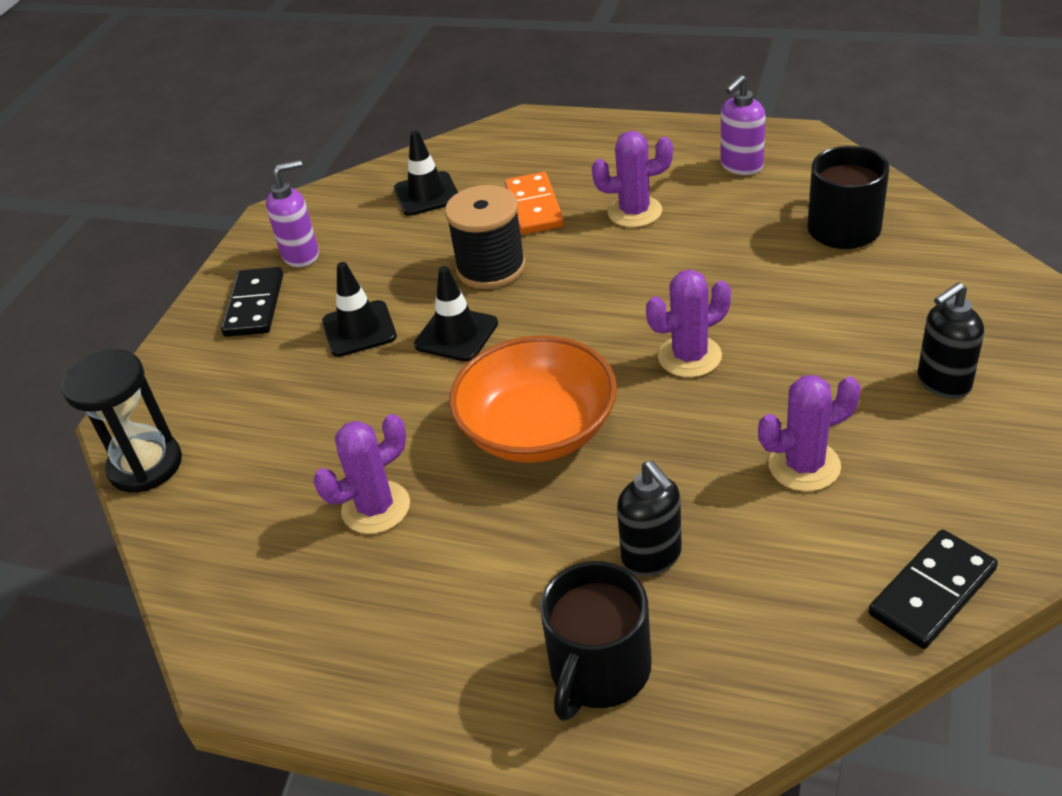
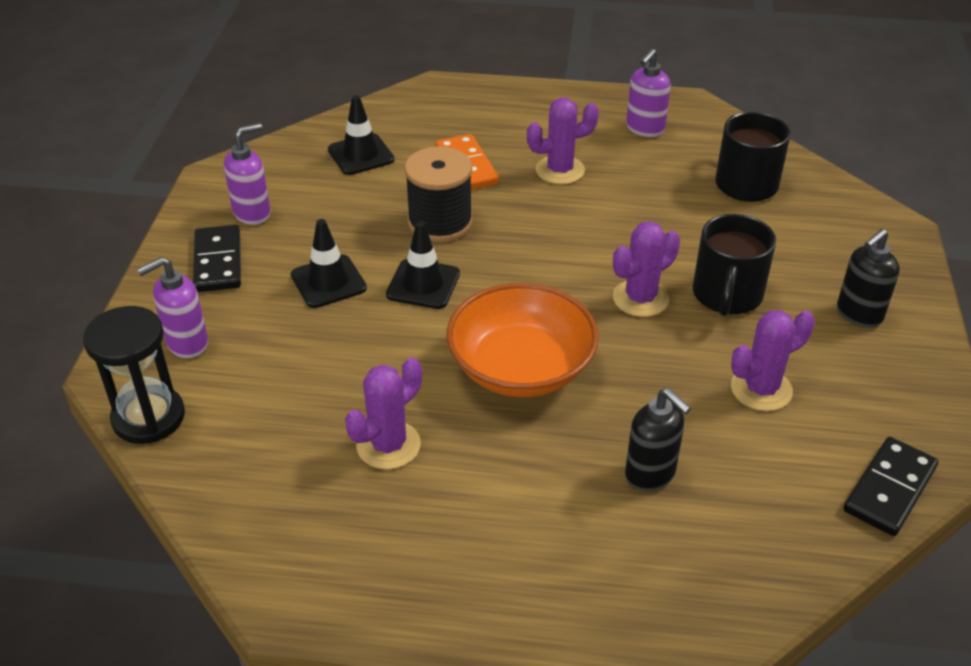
camera: 15 degrees left, 0 degrees up
black mug [540,561,651,721] -> black mug moved to [693,214,776,316]
none -> purple soap dispenser [137,257,208,358]

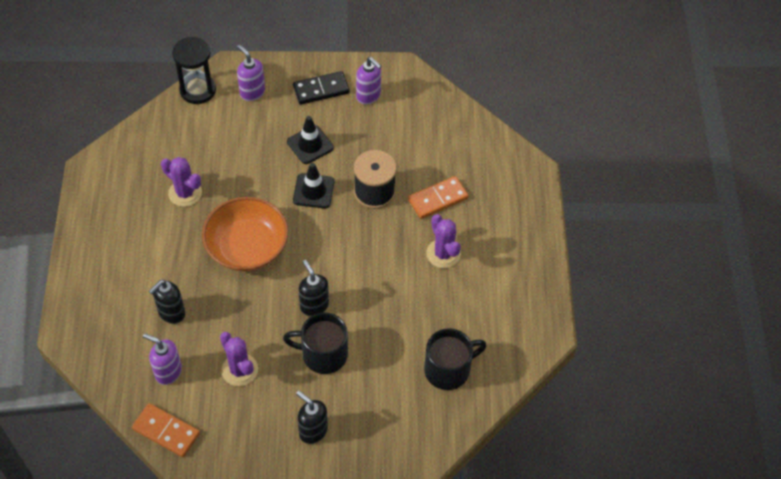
camera: 80 degrees right, 15 degrees up
black traffic cone [328,95,395,175] -> none
purple cactus [613,221,680,317] -> black soap dispenser [298,260,329,316]
purple soap dispenser [626,49,671,137] -> purple soap dispenser moved to [143,333,182,385]
black domino [843,437,938,536] -> orange domino [132,403,200,457]

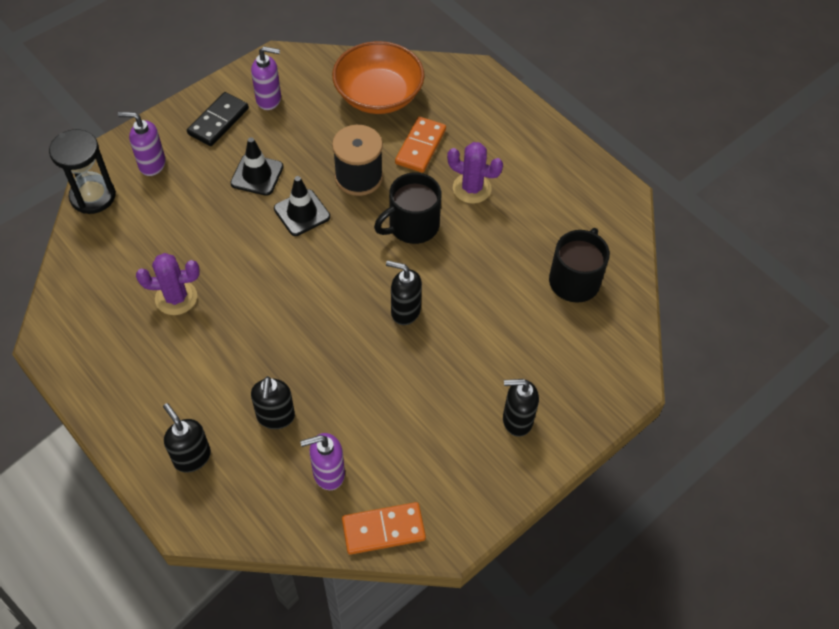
camera: 40 degrees left, 0 degrees up
orange bowl [202,197,288,271] -> orange bowl moved to [332,41,425,114]
purple cactus [220,332,258,386] -> none
black mug [283,313,348,374] -> black mug moved to [374,173,441,244]
none -> black soap dispenser [163,403,211,473]

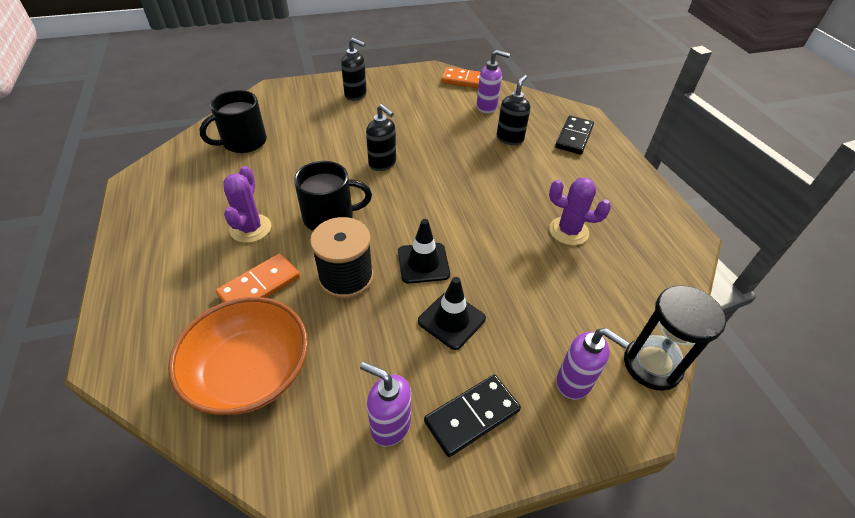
camera: 155 degrees left, 10 degrees down
black soap dispenser [163,403,211,473] -> black domino [555,115,594,155]
purple cactus [447,142,503,204] -> purple cactus turned 45 degrees clockwise [223,166,271,243]

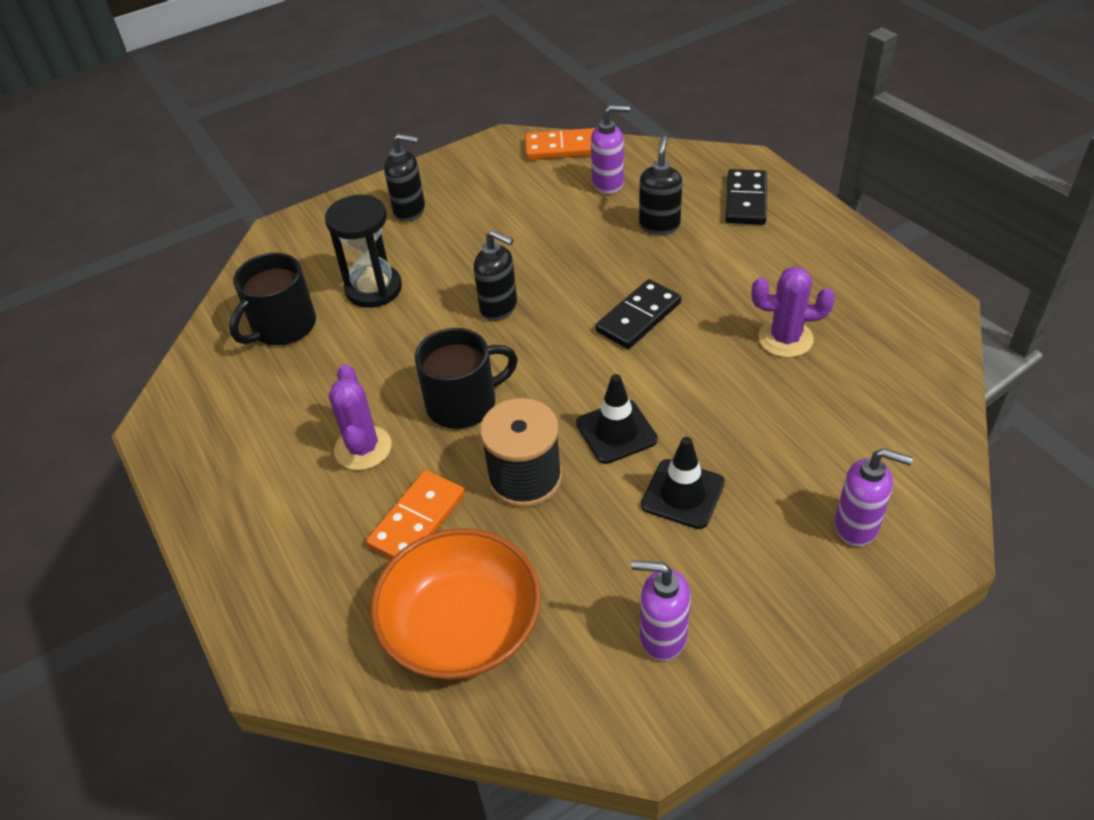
camera: 10 degrees left, 0 degrees up
black domino [424,375,521,457] -> black domino moved to [595,279,681,349]
black hourglass [624,285,726,391] -> black hourglass moved to [325,195,402,308]

